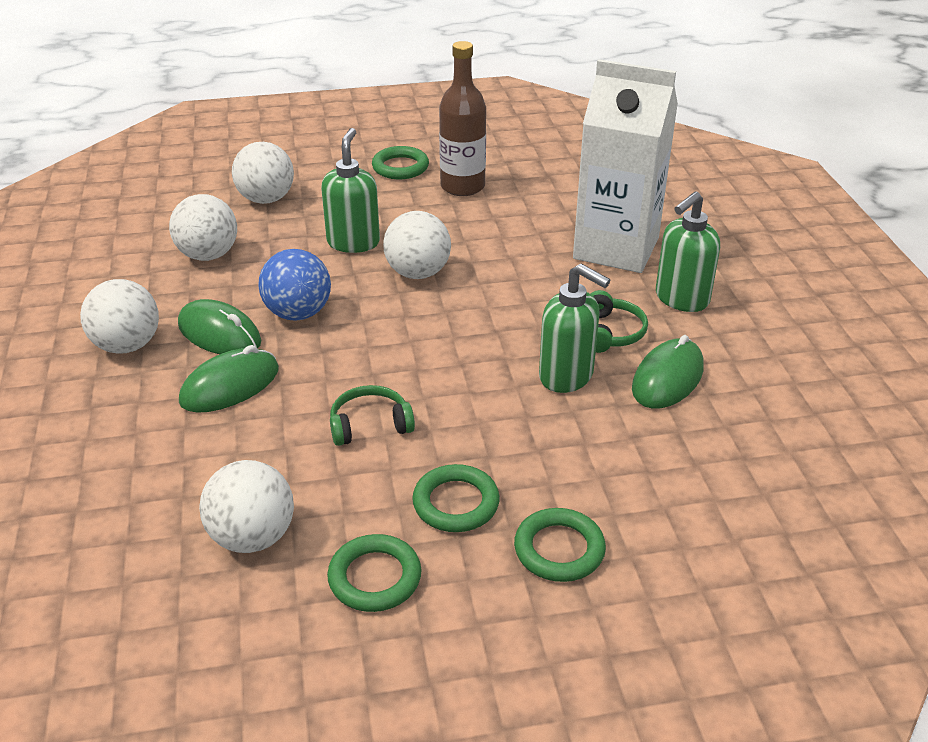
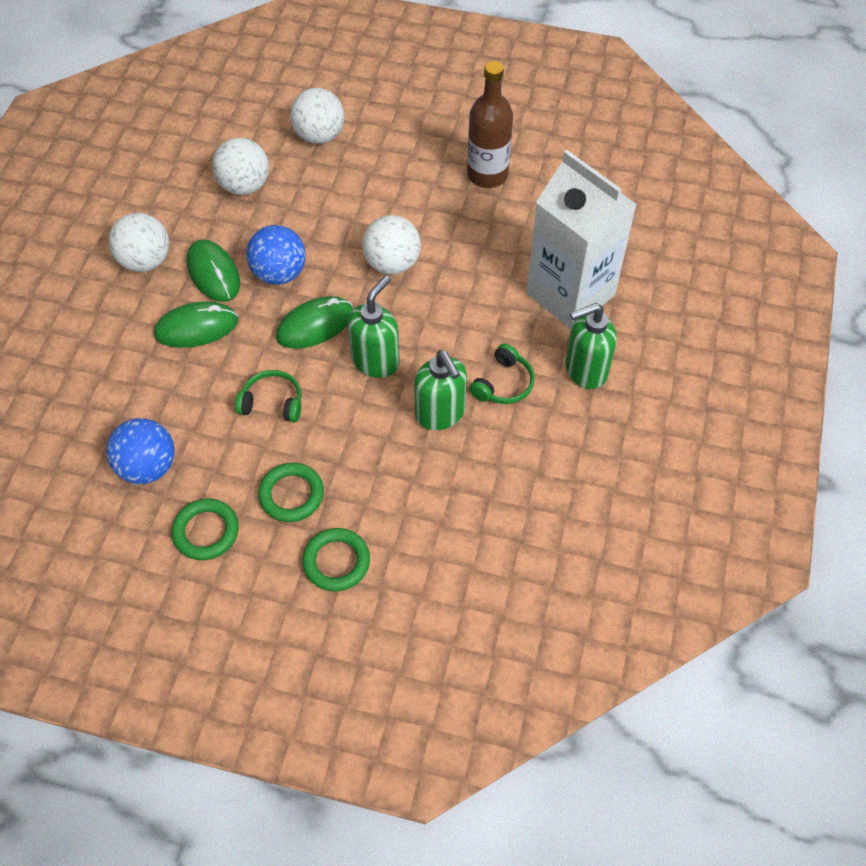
camera: 25 degrees right, 20 degrees up
white ball [199,460,294,553] -> blue ball [106,418,175,484]
green soap dispenser [321,128,380,253] -> green soap dispenser moved to [348,275,400,378]
green ring [372,146,429,179] -> none
green mouse [632,335,704,409] -> green mouse moved to [276,296,353,349]

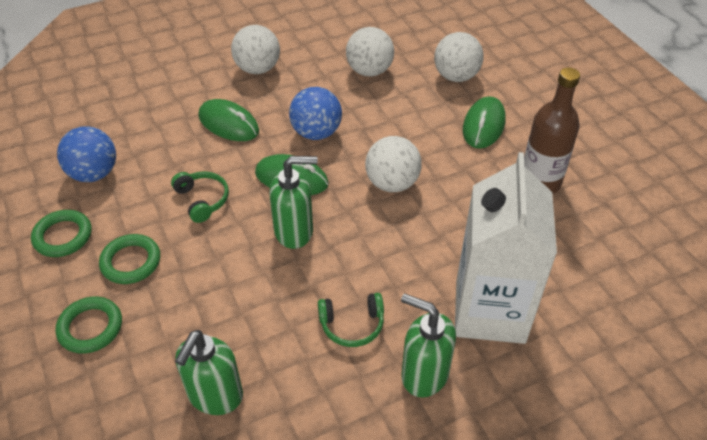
camera: 50 degrees right, 10 degrees down
green mouse [187,239,240,302] -> green mouse moved to [463,96,506,149]
green soap dispenser [414,350,467,430] -> green soap dispenser moved to [175,330,243,415]

